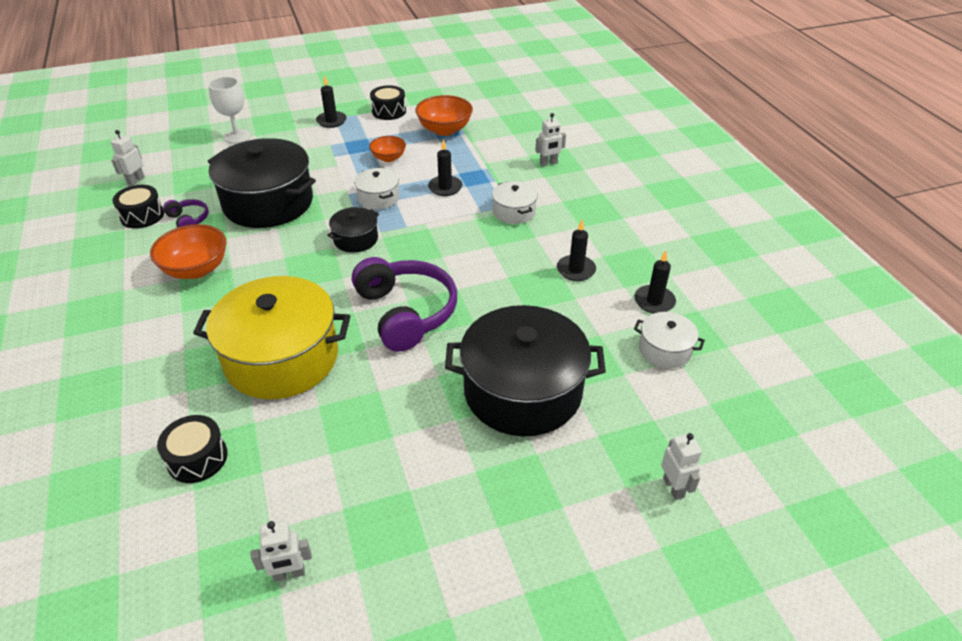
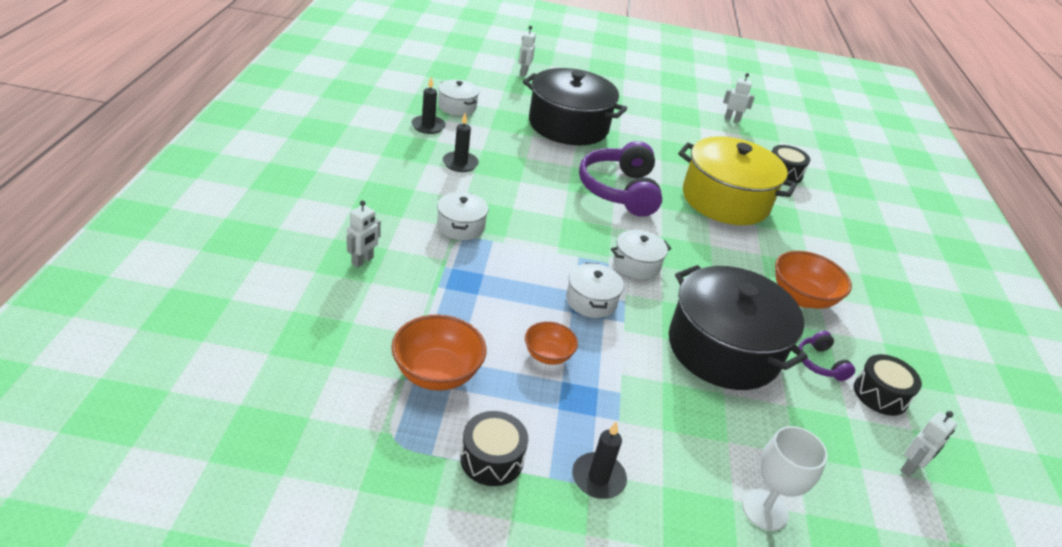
camera: 160 degrees left, 5 degrees down
black pot [327,207,379,253] -> white pot [611,230,671,279]
black candle [428,139,462,196] -> none
white robot [535,113,566,167] -> white robot turned 120 degrees clockwise [347,200,381,268]

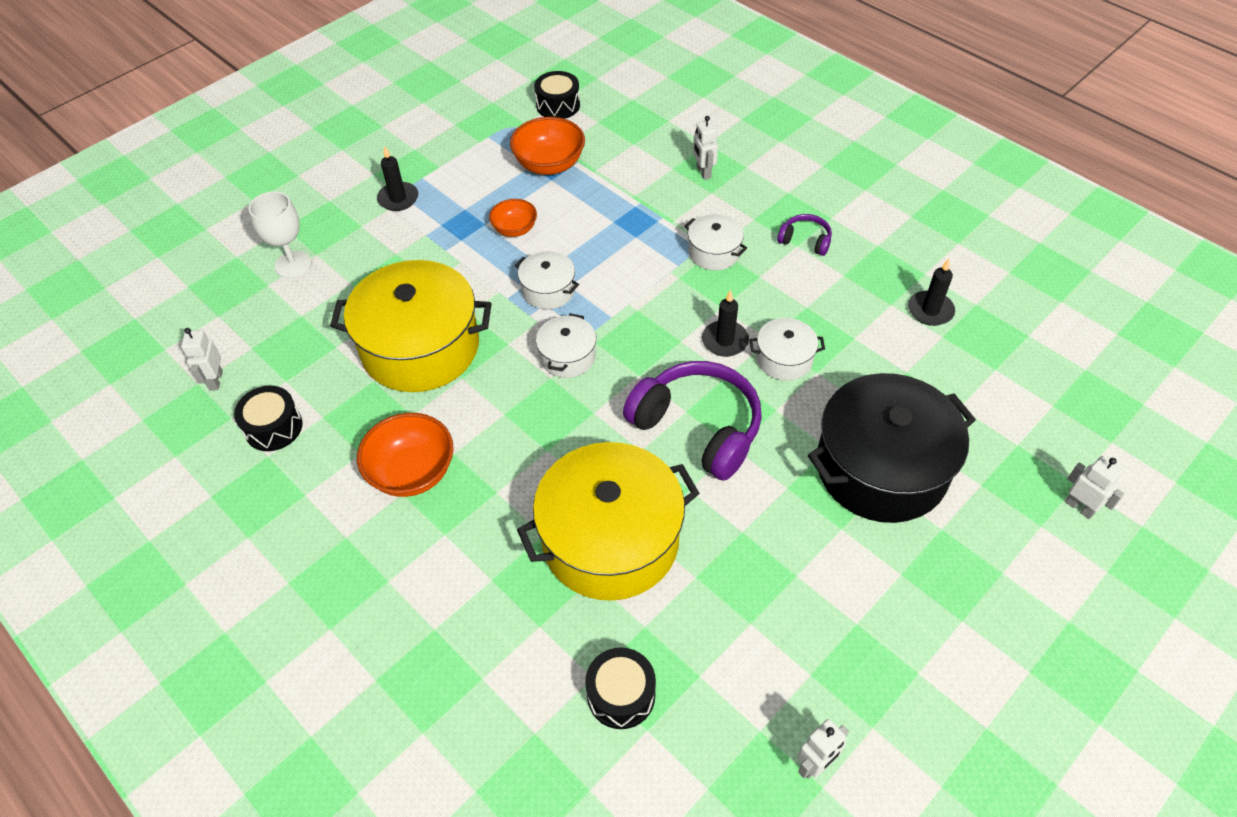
camera: 135 degrees right, 15 degrees up
white pot [438,80,479,116] -> white pot moved to [750,318,825,381]
black candle [443,113,479,172] -> black candle moved to [702,290,749,357]
black drum [460,411,528,486] -> black drum moved to [534,71,580,119]
black pot [669,265,808,390] -> yellow pot [330,260,492,392]
purple headphones [798,331,855,381] -> purple headphones moved to [778,214,832,256]

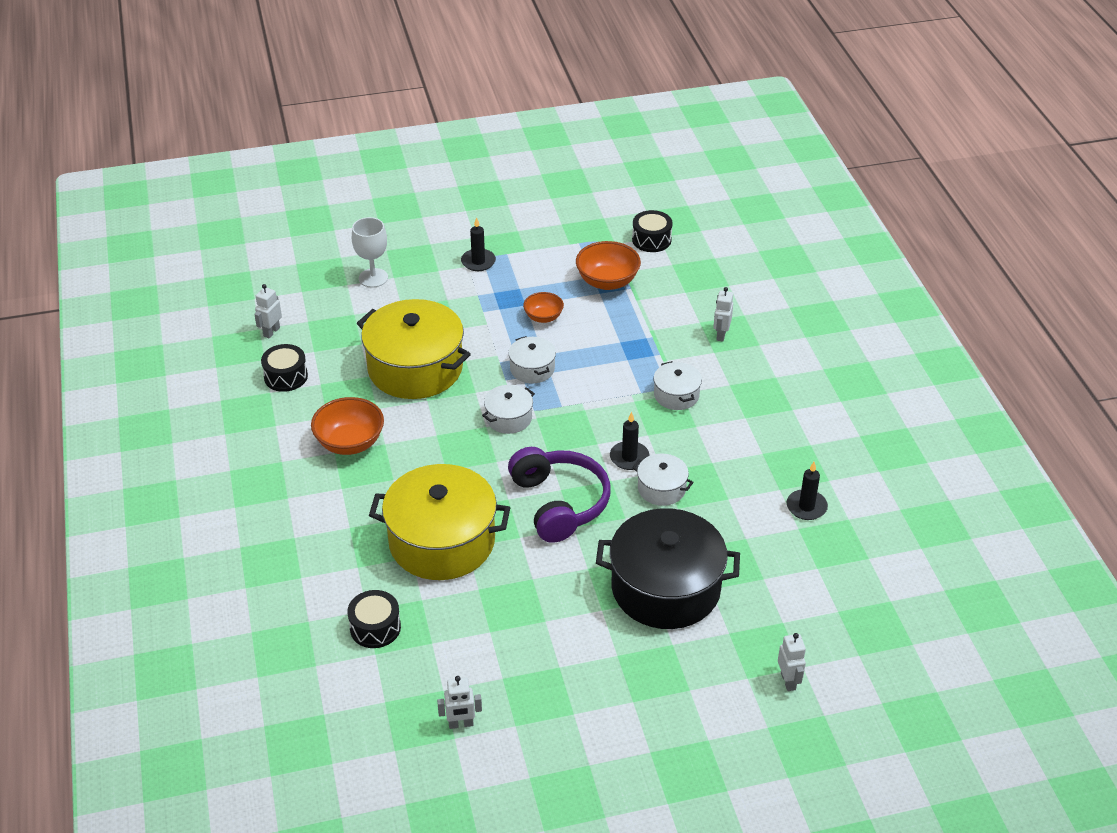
camera: 30 degrees right, 10 degrees down
purple headphones [778,214,832,256] -> none

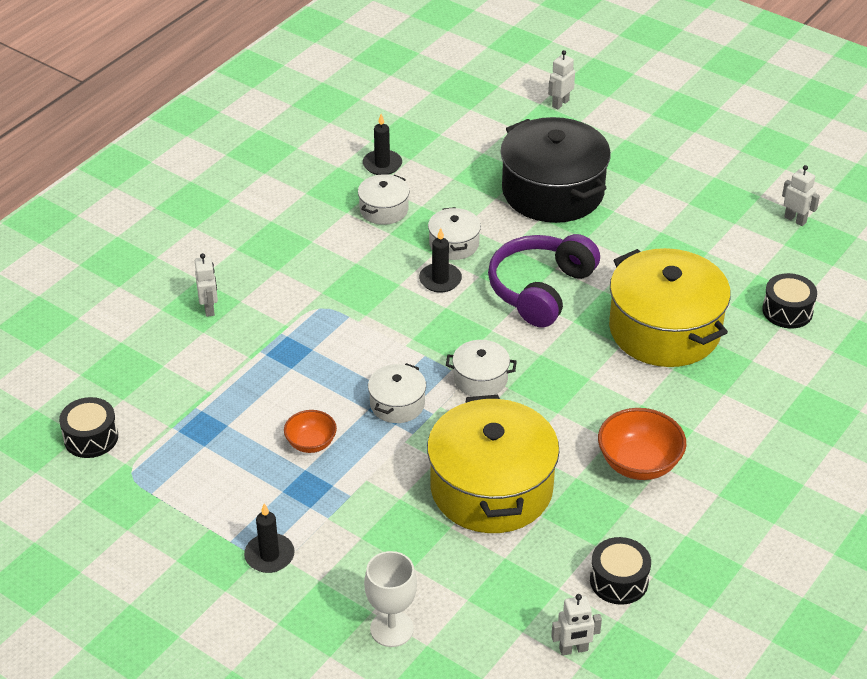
camera: 130 degrees left, 0 degrees up
orange bowl [576,241,641,290] -> none
white pot [654,361,702,410] -> white pot moved to [358,174,410,225]
white robot [713,287,733,342] -> white robot turned 75 degrees counterclockwise [195,253,218,317]

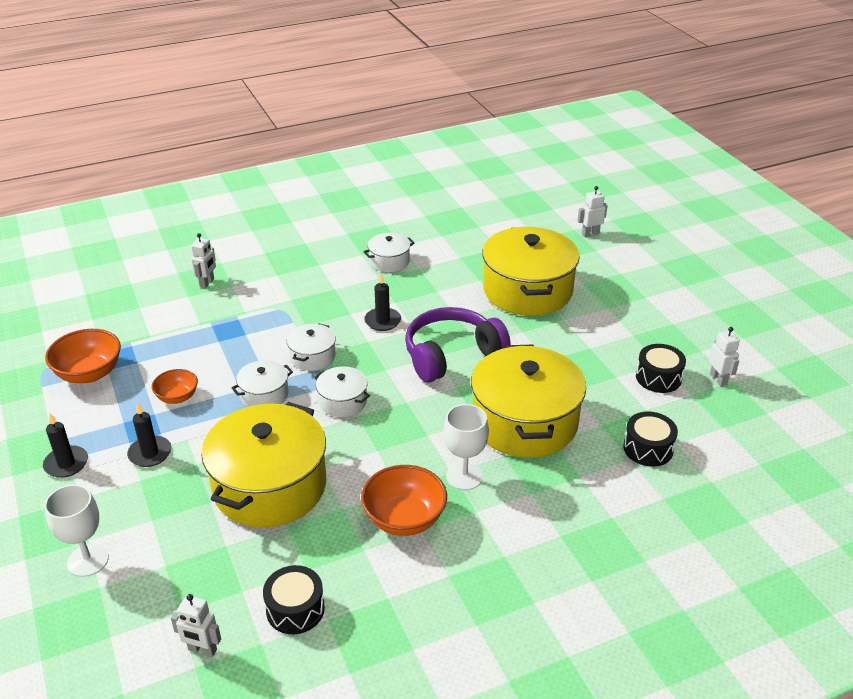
camera: 30 degrees right, 5 degrees down
black drum [59,397,118,458] -> black drum moved to [636,344,686,393]
black candle [363,114,402,175] -> black candle moved to [127,402,171,467]
white pot [428,207,481,260] -> white pot moved to [287,323,336,371]
black pot [500,117,611,223] -> yellow pot [482,227,580,316]
none -> orange bowl [45,329,121,383]
none -> white goblet [444,404,489,490]

